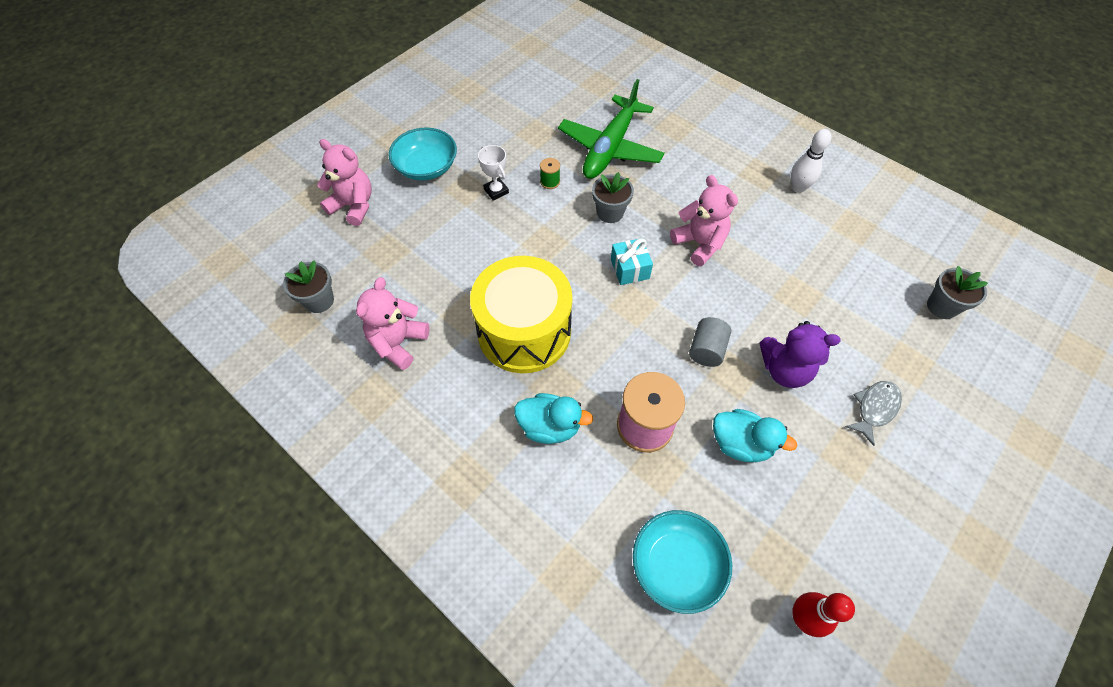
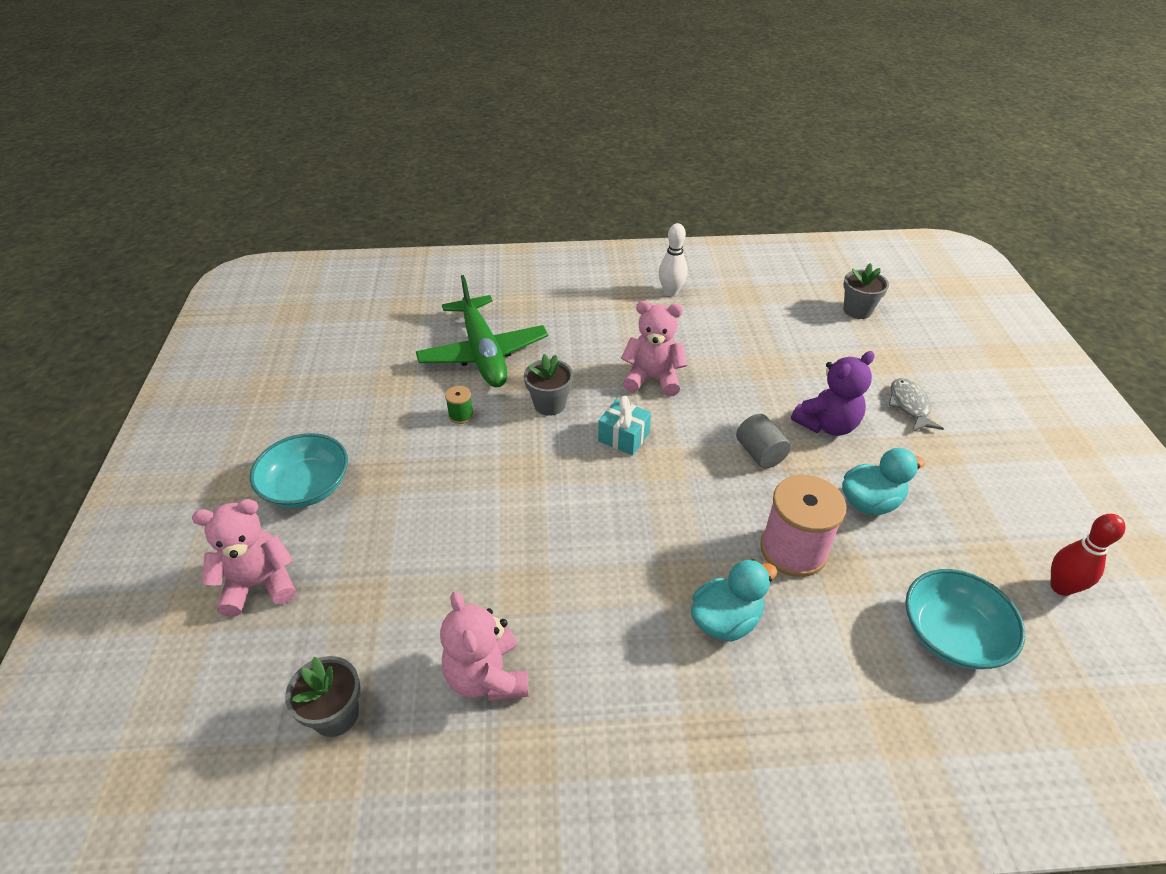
camera: 45 degrees left, 15 degrees down
yellow drum [470,256,572,373] -> none
white trophy [478,145,509,201] -> none

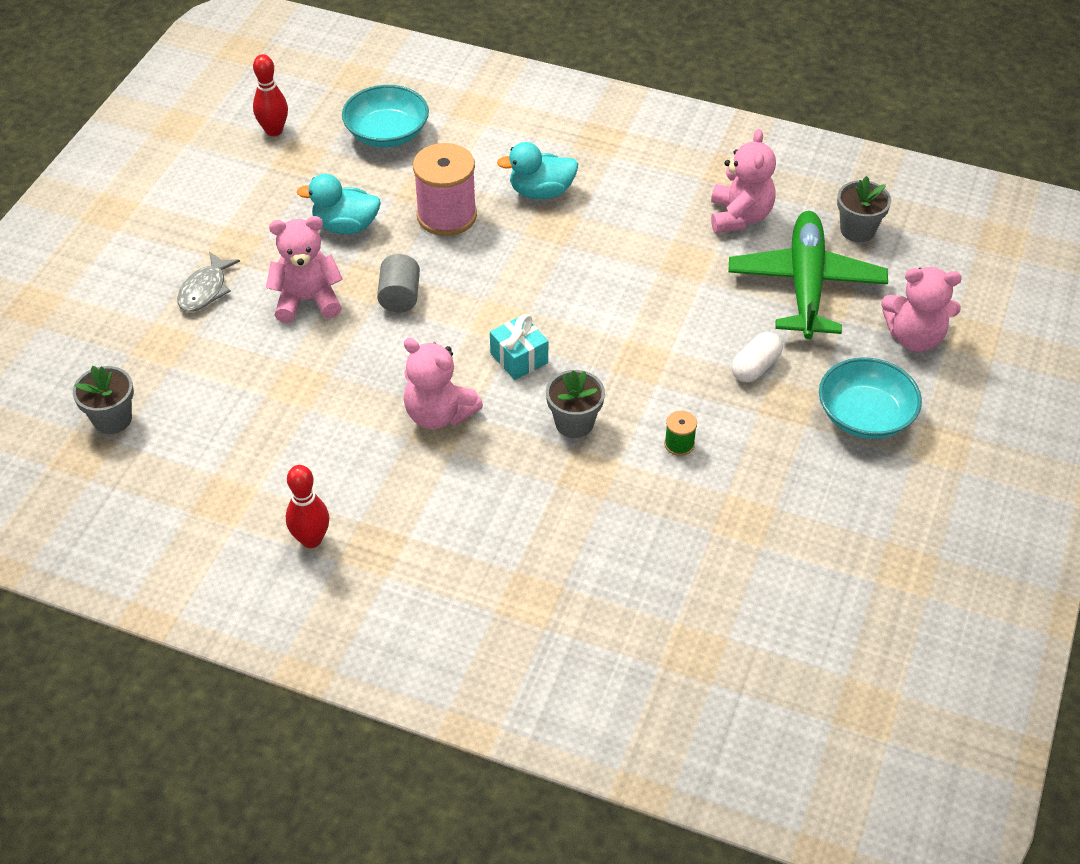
camera: 155 degrees left, 5 degrees up
green plane [416,275,548,387] -> green plane moved to [728,211,888,339]
white bowling pin [659,223,688,296] -> red bowling pin [286,465,329,548]
purple teddy bear [791,351,874,436] -> pink teddy bear [266,216,343,323]
none -> white capsule [732,332,783,382]

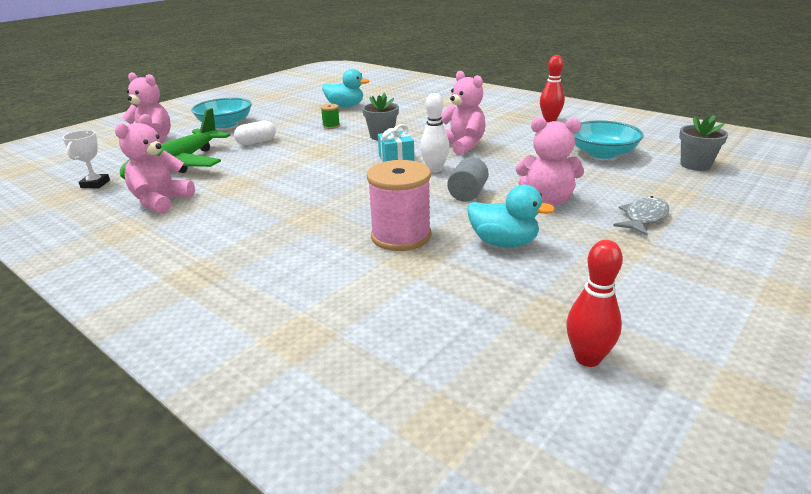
camera: 160 degrees left, 20 degrees down
turquoise bowl [342,85,429,148] -> turquoise bowl moved to [574,120,644,159]
turquoise duck [497,142,578,199] -> turquoise duck moved to [322,69,370,108]
grey flower pot [837,176,891,242] -> white trophy [62,130,110,188]
none -> white bowling pin [420,93,449,173]

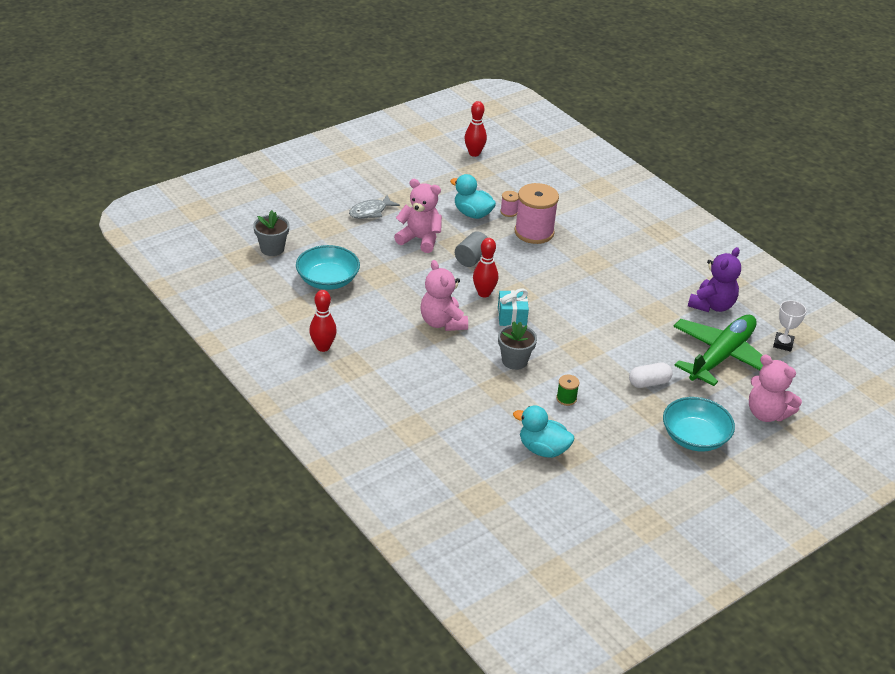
camera: 170 degrees left, 10 degrees up
pink teddy bear [115,114,195,214] -> purple teddy bear [688,247,741,312]
white bowling pin [420,93,449,173] -> red bowling pin [473,238,498,298]
none -> pink spool [500,191,519,217]

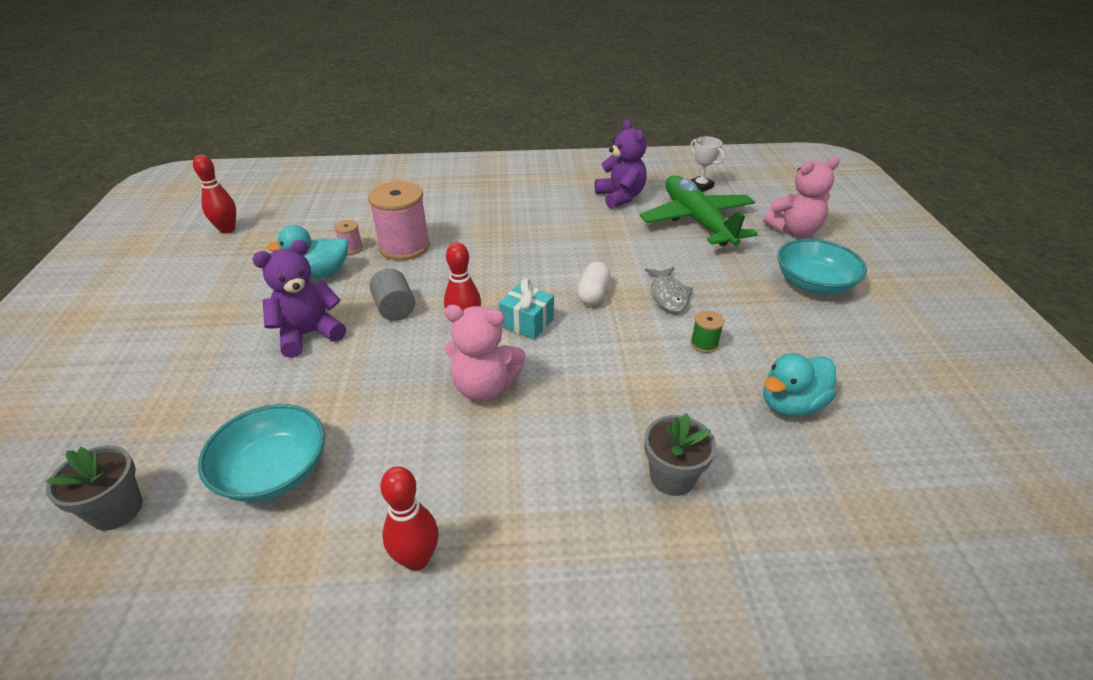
camera: 55 degrees left, 0 degrees up
grey fish [349,195,400,219] -> grey fish moved to [645,267,693,313]
pink teddy bear [394,179,442,253] -> purple teddy bear [252,240,346,358]
grey flower pot [498,321,537,370] -> grey flower pot moved to [644,413,716,496]
white capsule [629,363,672,388] -> white capsule moved to [577,262,610,305]

